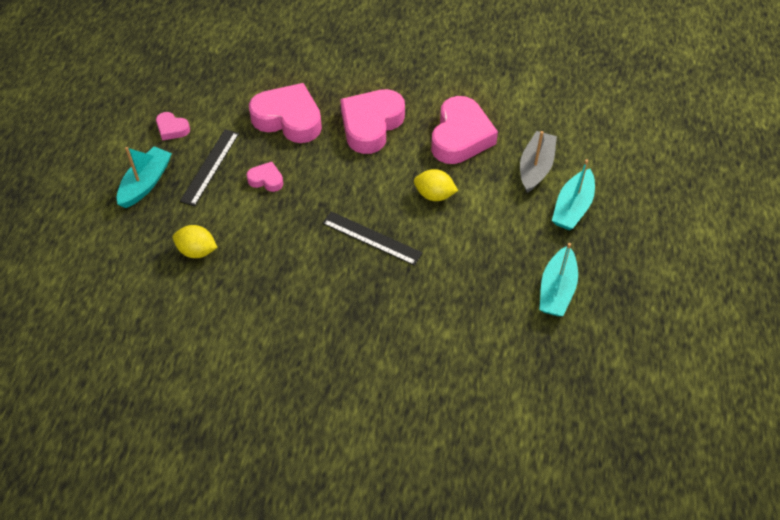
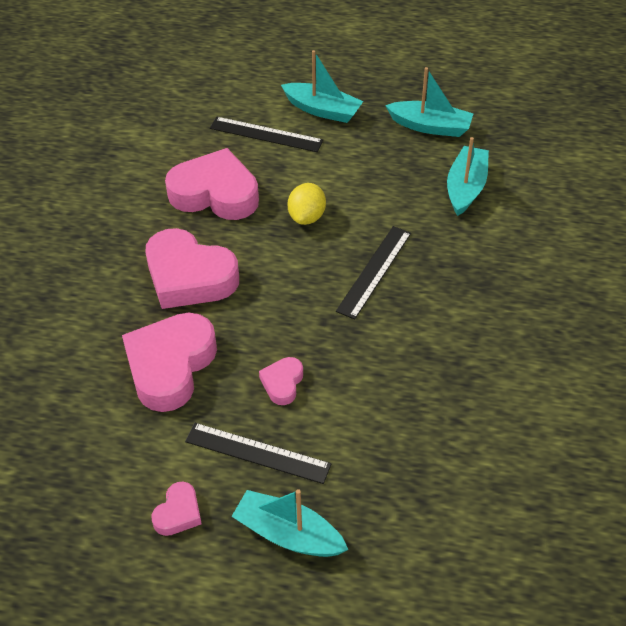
camera: 90 degrees left, 5 degrees down
yellow lemon [173,225,218,258] -> none
grey boat [520,131,557,193] -> black ruler [210,117,323,152]
none -> turquoise boat [447,137,489,216]

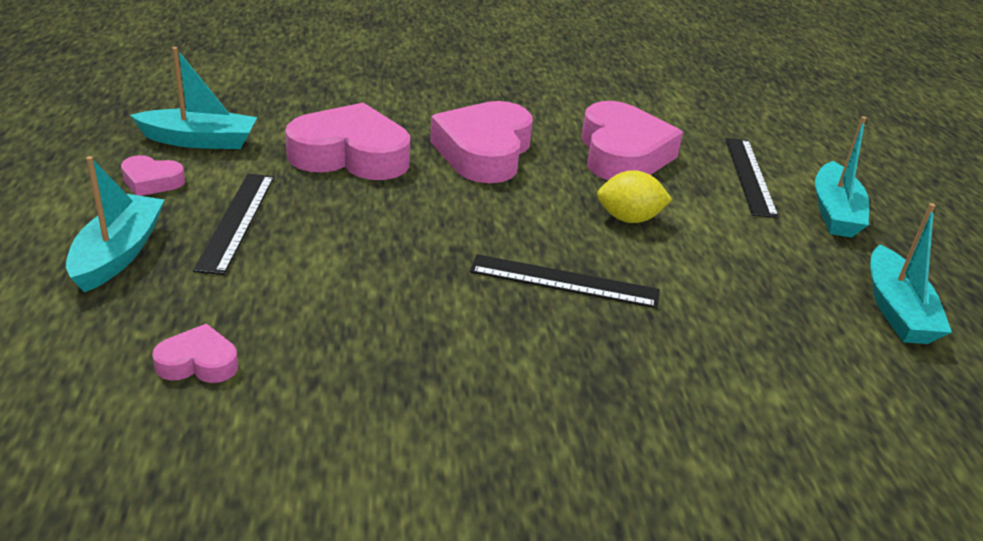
camera: 70 degrees right, 15 degrees down
pink heart [259,357,303,405] -> pink heart moved to [152,324,238,383]
turquoise boat [447,137,489,216] -> turquoise boat moved to [130,47,257,149]

